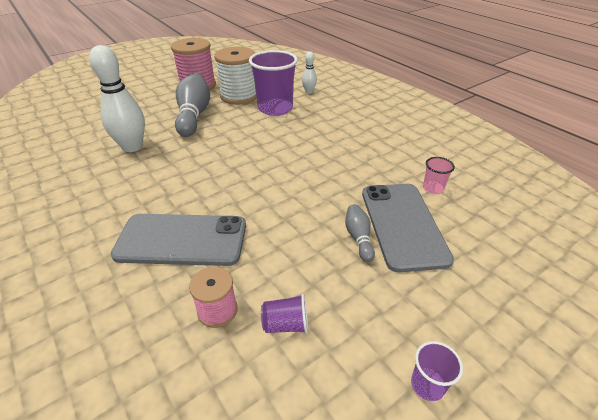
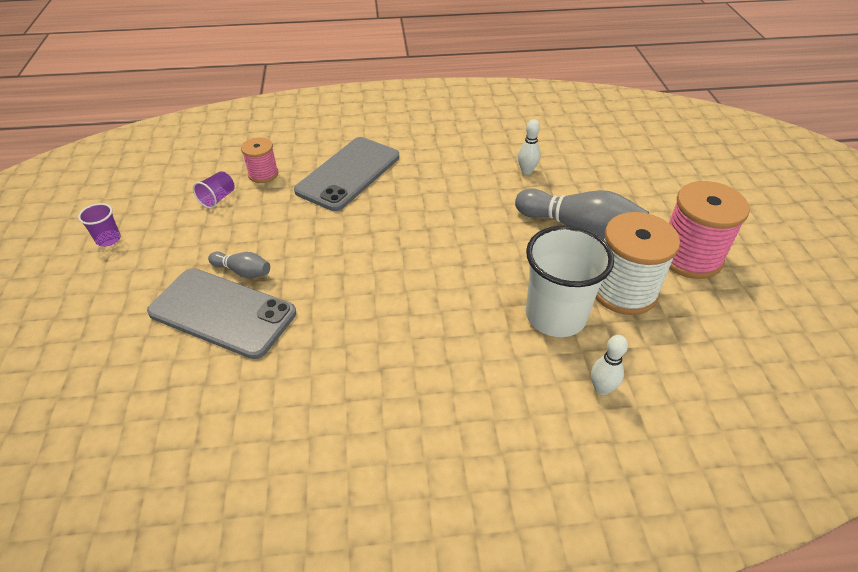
camera: 120 degrees right, 5 degrees up
white bowling pin [89,45,145,152] -> white bowling pin [518,119,540,175], size x0.50
purple cup [249,50,298,116] -> white cup [526,225,614,337]
pink cup [423,157,455,194] -> none

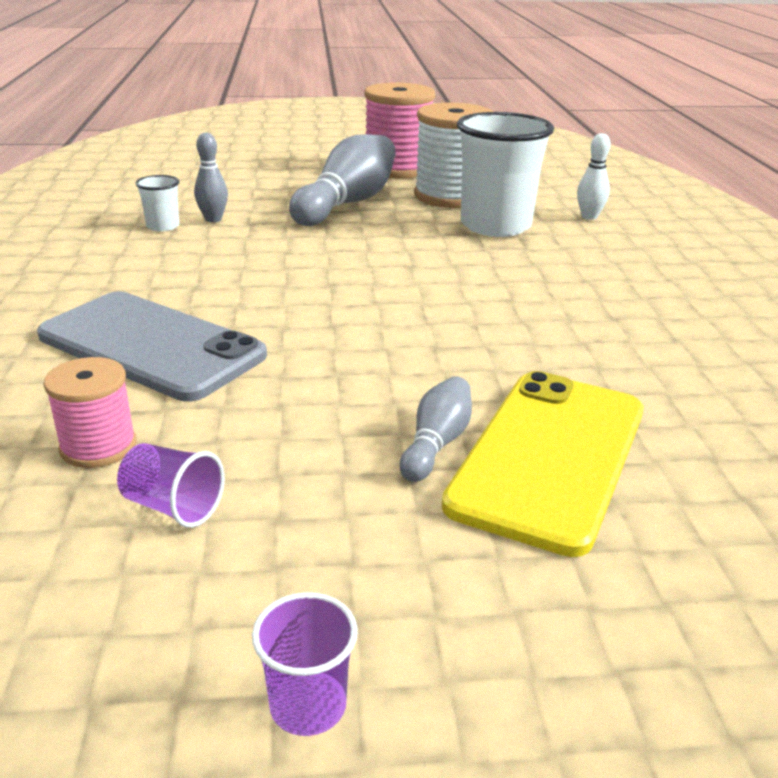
camera: 90 degrees left, 15 degrees down
grey phone [147,268,296,359] -> yellow phone [442,371,643,557]
white bowling pin [518,119,540,175] -> grey bowling pin [194,133,228,222]
none -> white cup [135,175,179,231]

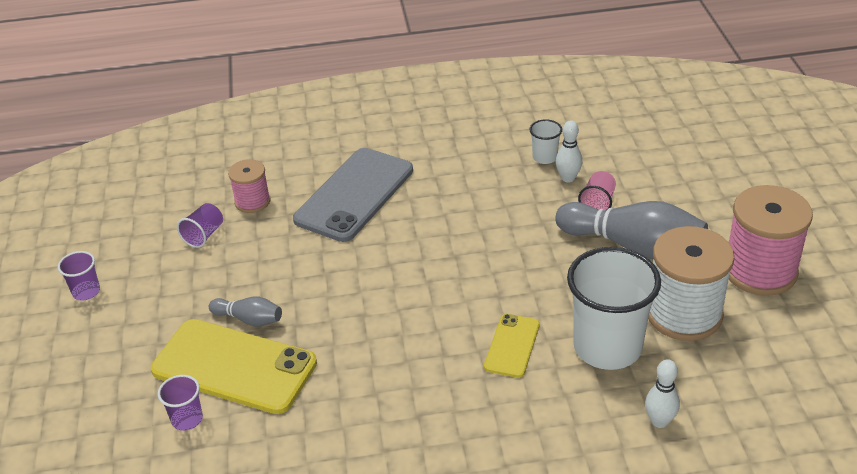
camera: 90 degrees right, 10 degrees up
grey bowling pin [194,133,228,222] -> white bowling pin [556,120,582,183]
none -> purple cup [158,375,203,431]
none -> yellow phone [484,314,540,378]
none -> pink cup [578,171,616,211]

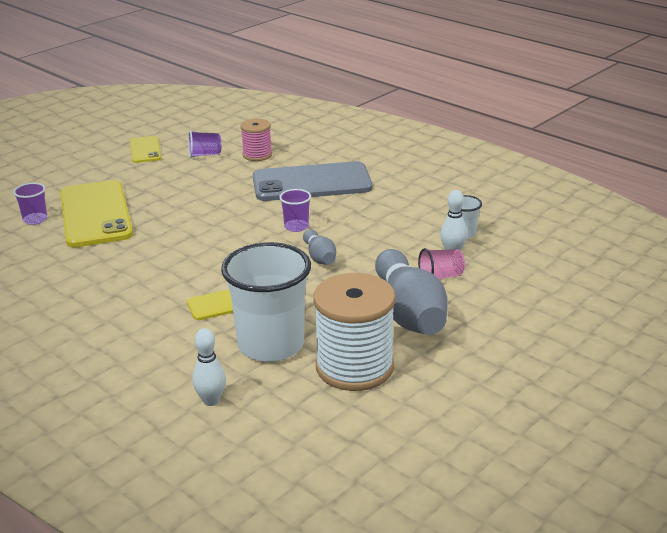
camera: 50 degrees right, 10 degrees down
purple cup [58,251,100,301] -> purple cup moved to [279,189,311,232]
grey bowling pin [209,296,282,327] -> grey bowling pin moved to [303,229,336,264]
pink spool [729,185,813,296] -> none
none -> yellow phone [130,136,161,163]

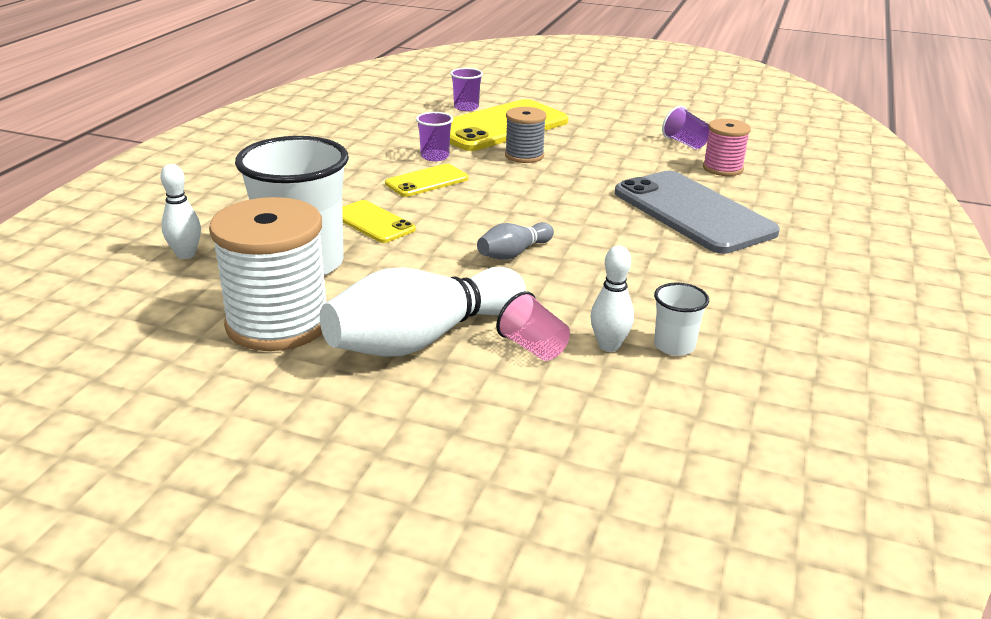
camera: 65 degrees right, 0 degrees up
yellow phone [130,136,161,163] -> yellow phone moved to [385,164,468,197]
purple cup [279,189,311,232] -> purple cup moved to [416,112,453,161]
grey bowling pin [375,249,448,335] -> white bowling pin [320,267,526,357]
none -> grey spool [505,107,546,163]

